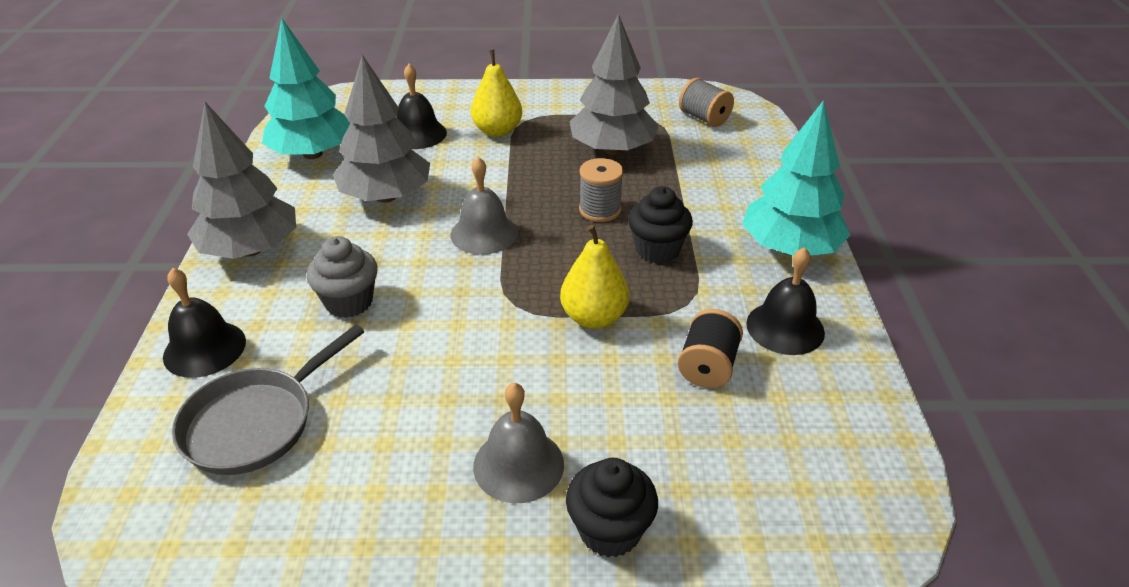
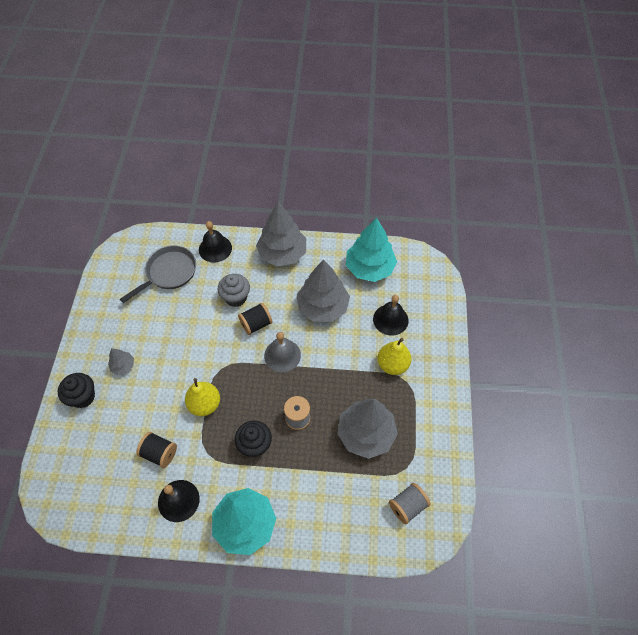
camera: 95 degrees right, 20 degrees up
grey pan [172,324,365,475] -> grey pan turned 90 degrees clockwise [120,245,196,303]
grey bell [473,383,564,503] -> grey tree [108,348,134,375]
none -> black spool [238,303,273,335]

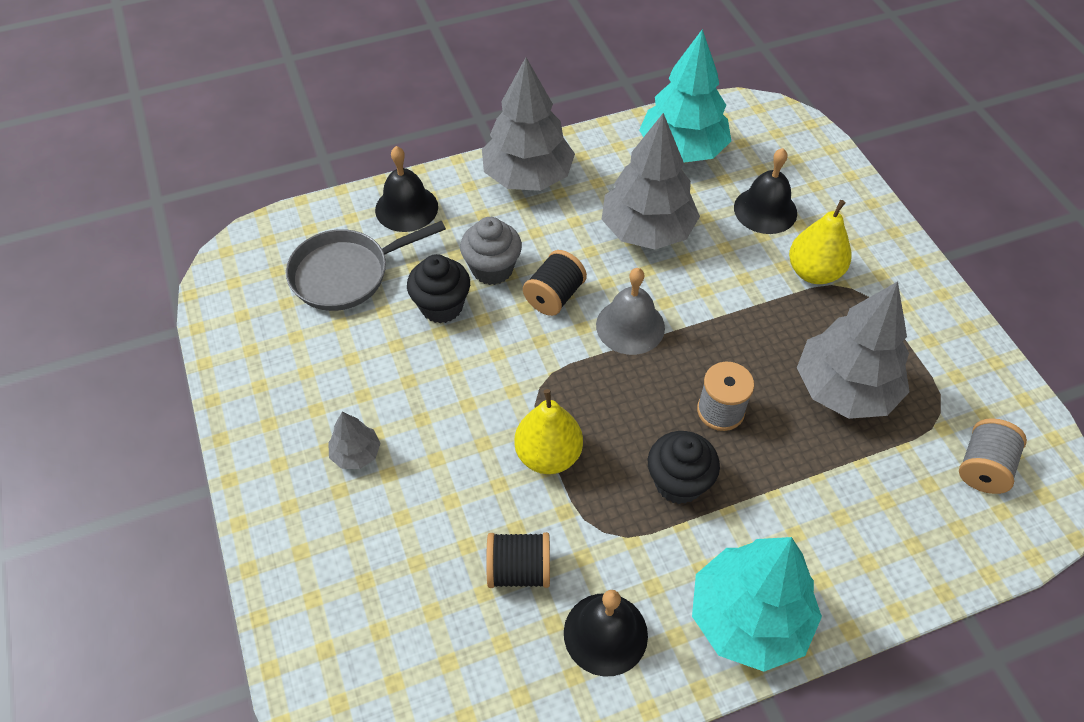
camera: 25 degrees left, 5 degrees down
black cupcake [58,373,95,408] -> black cupcake moved to [407,254,470,323]
grey pan [120,245,196,303] -> grey pan turned 135 degrees counterclockwise [286,221,446,311]

